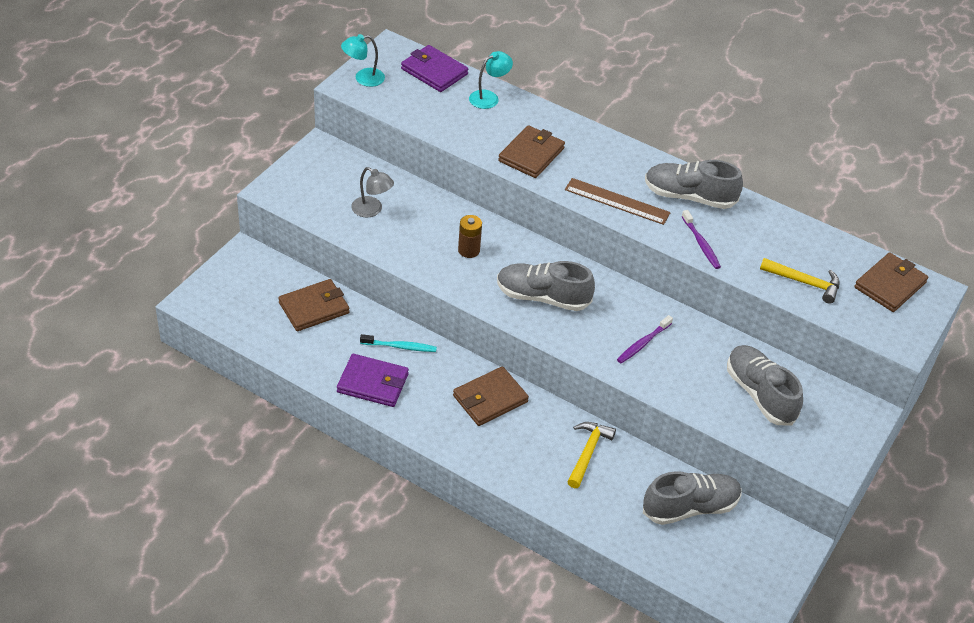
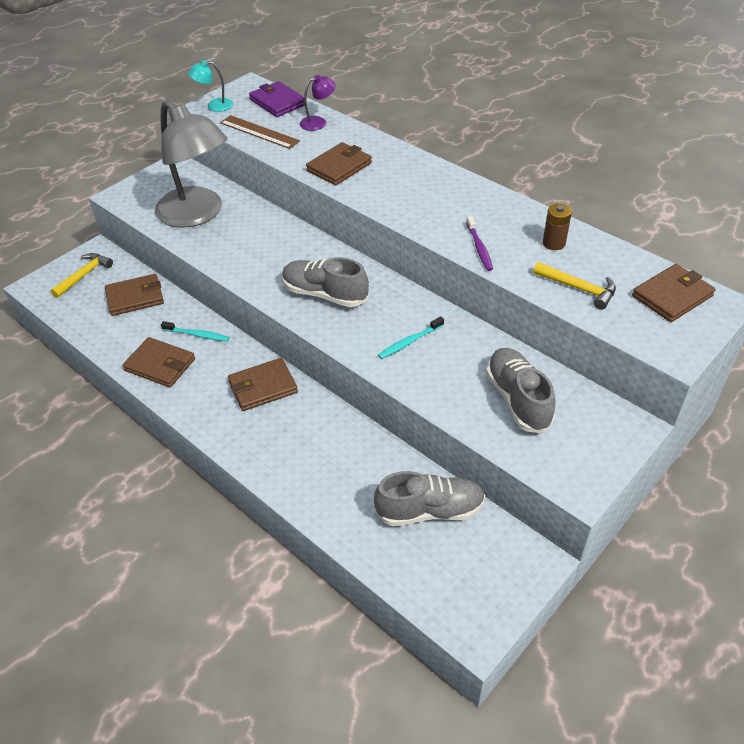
camera: 15 degrees right, 0 degrees up
purple wallet [337,354,409,407] -> brown wallet [123,337,195,387]
grey lamp [351,167,394,217] -> grey lamp [155,100,227,228], size x2.43
brown battery [458,215,482,258] -> brown battery moved to [543,203,572,250]
turquoise lamp [469,51,513,109] -> purple lamp [300,75,336,131]
brown ruler [565,178,671,225] -> brown ruler moved to [220,115,300,149]
yellow hammer [568,422,616,488] -> yellow hammer moved to [51,253,113,298]
purple toothbrush [617,315,673,363] -> turquoise toothbrush [378,316,444,359]
grey shoe [645,160,743,209] -> none

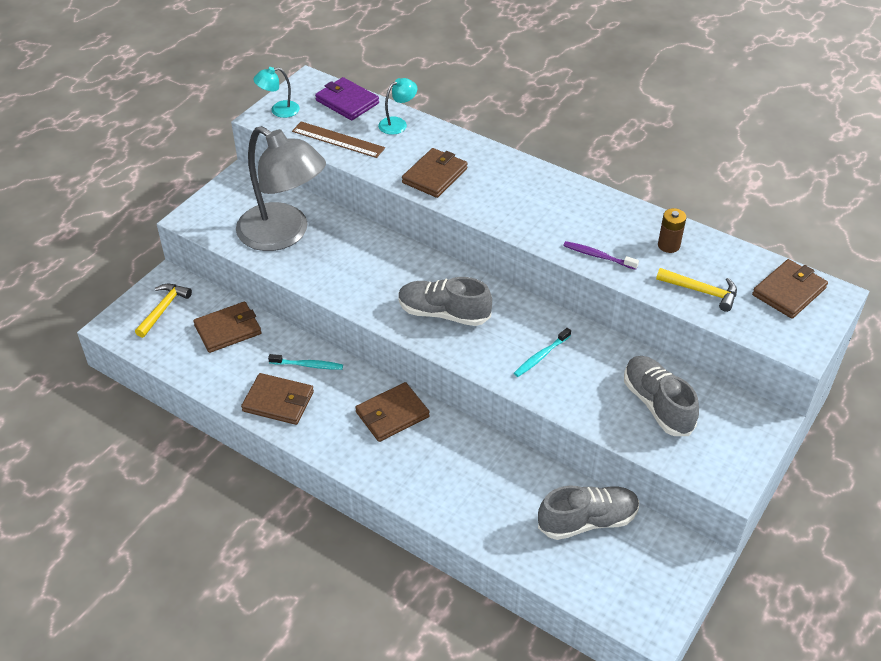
camera: 10 degrees left, 0 degrees up
purple lamp [300,75,336,131] -> turquoise lamp [378,78,417,135]
purple toothbrush [466,216,493,271] -> purple toothbrush turned 135 degrees clockwise [563,241,639,270]

